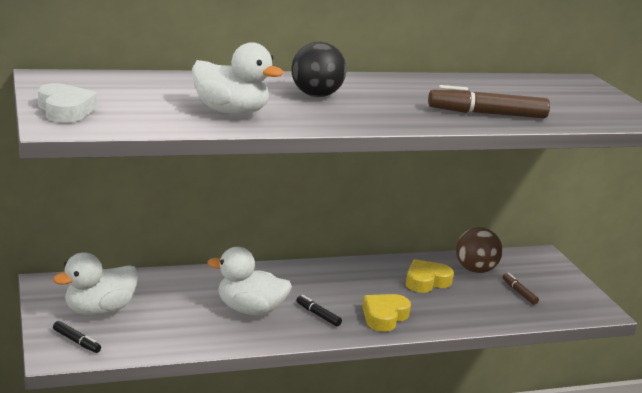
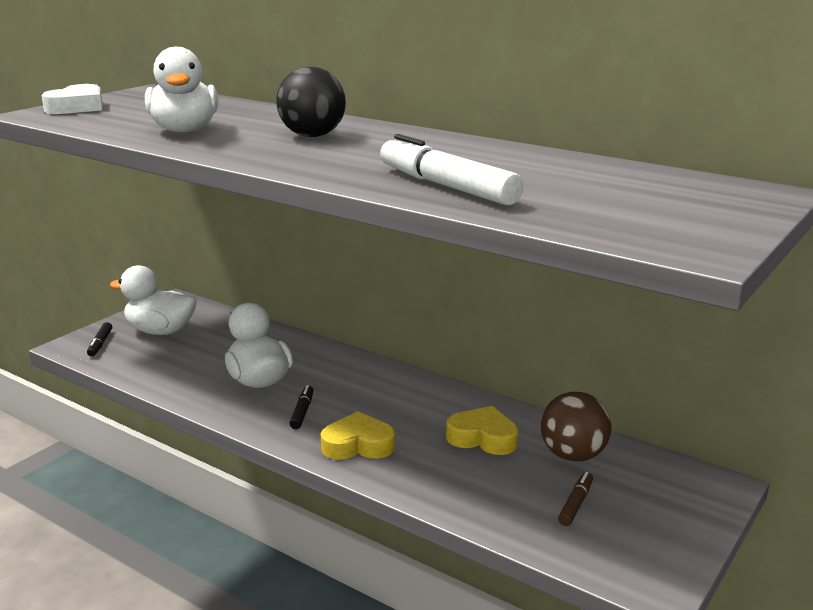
camera: 55 degrees right, 0 degrees up
brown marker [428,85,550,118] -> white marker [380,134,523,205]

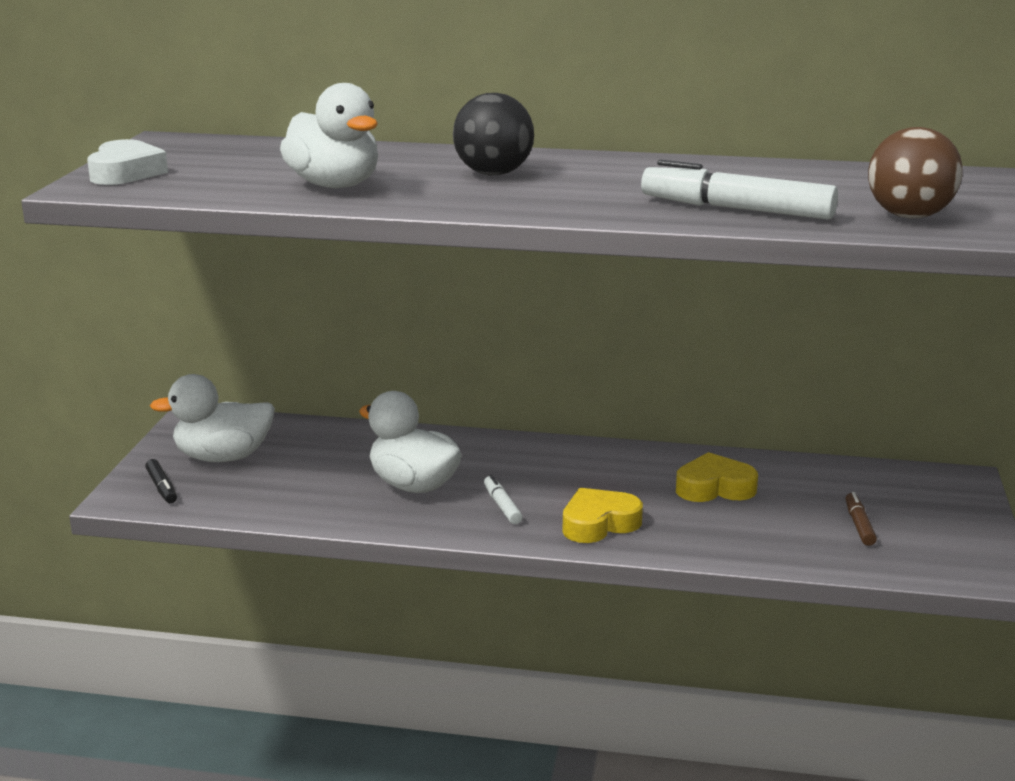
camera: 25 degrees left, 0 degrees up
black marker [289,385,314,429] -> white marker [484,475,523,524]
brown ball [541,392,611,462] -> brown ball moved to [868,127,963,219]

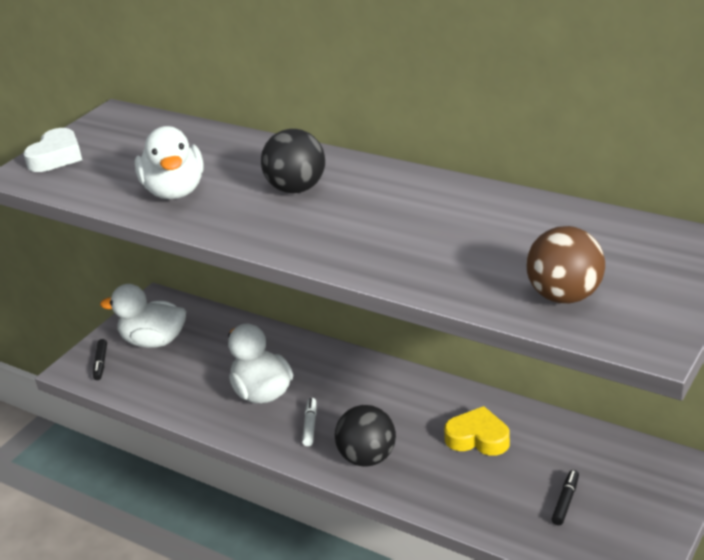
camera: 25 degrees right, 10 degrees up
yellow heart [562,488,643,543] -> black ball [335,405,396,467]
white marker [641,160,838,219] -> none
brown marker [845,492,877,546] -> black marker [552,470,579,525]

